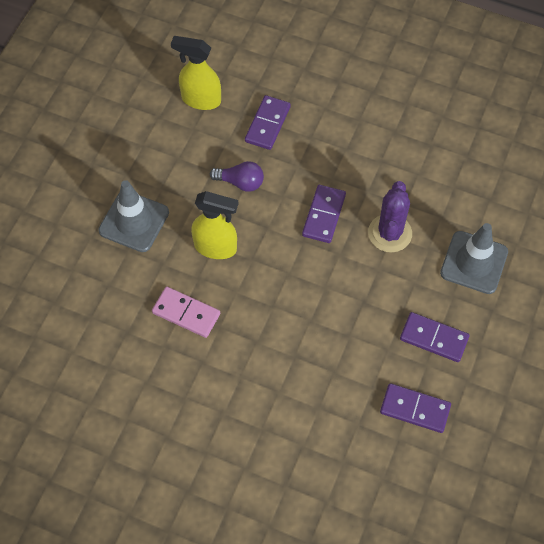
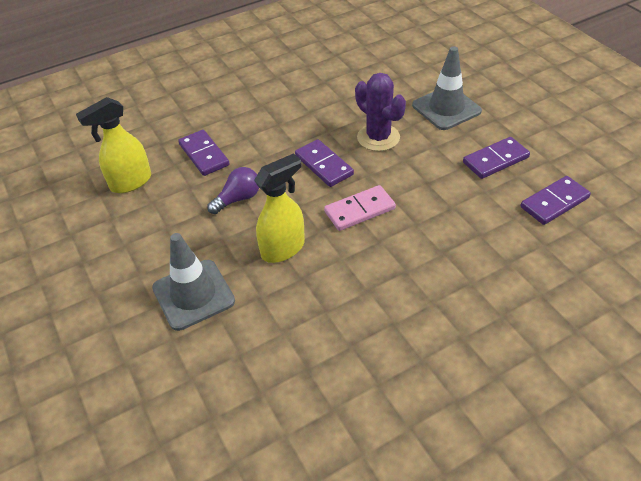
camera: 50 degrees left, 15 degrees down
pink domino [152,287,220,338] -> pink domino moved to [324,185,396,231]

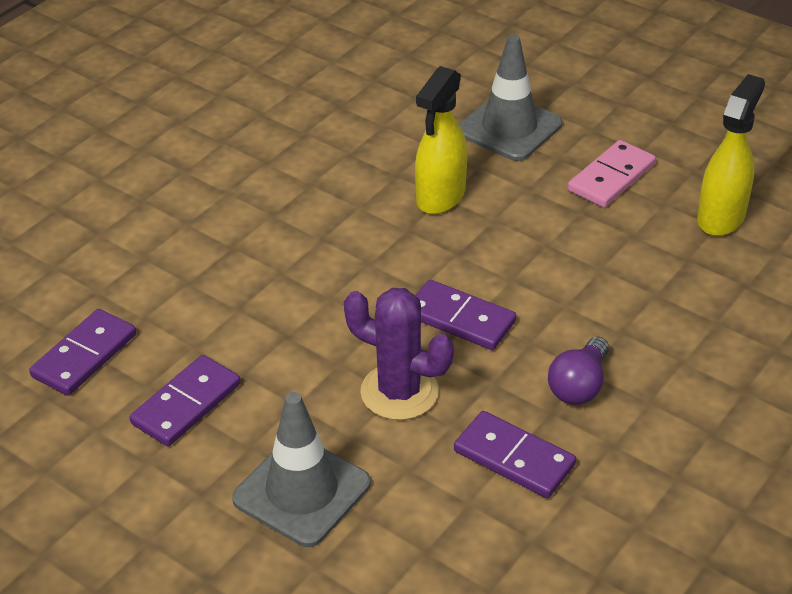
camera: 155 degrees right, 5 degrees down
purple domino [178,130,230,176] -> purple domino moved to [454,411,576,498]
purple light bulb [207,167,259,214] -> purple light bulb moved to [548,336,609,405]
pink domino [324,185,396,231] -> pink domino moved to [568,140,656,207]

